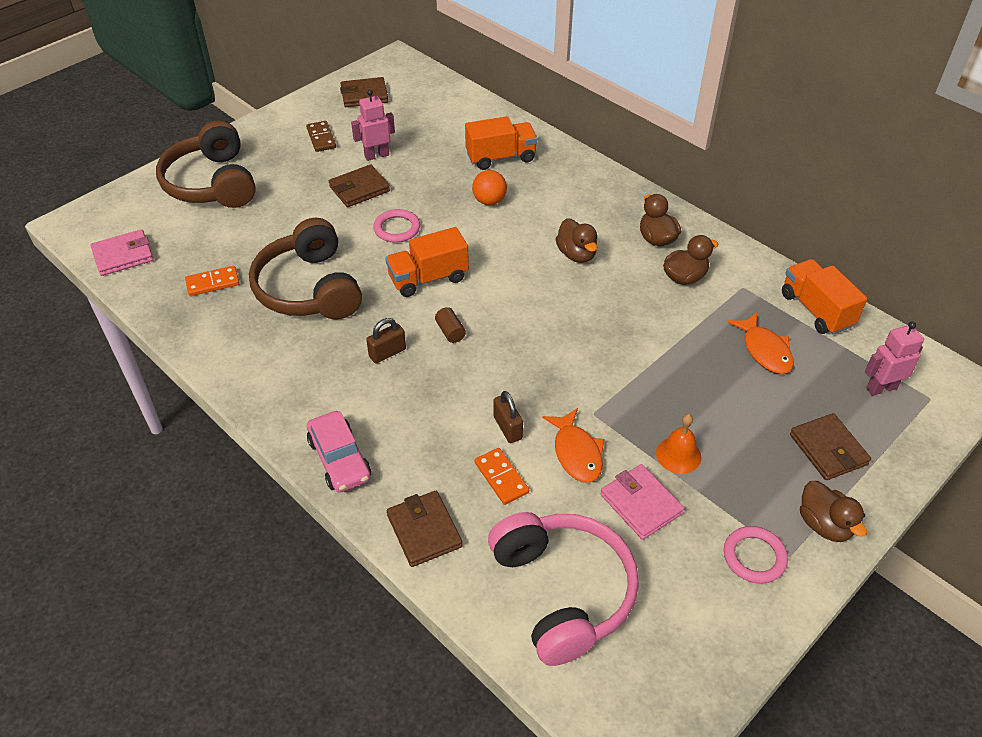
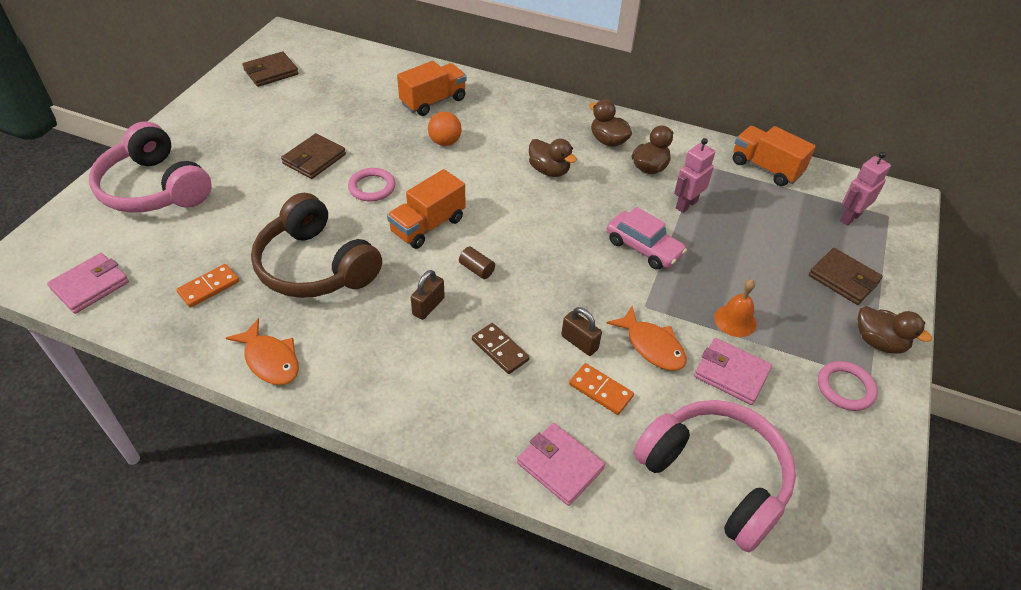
camera: 25 degrees left, 0 degrees up
brown headphones [156,120,256,208] -> pink headphones [89,121,212,213]
brown domino [306,121,336,152] -> brown domino moved to [472,323,529,374]
pink car [307,411,371,493] -> pink car moved to [607,207,687,270]
pink robot [351,90,395,161] -> pink robot moved to [674,138,715,213]
brown wallet [387,491,463,567] -> pink wallet [517,423,605,506]
orange fish [727,312,794,374] -> orange fish moved to [226,318,299,385]

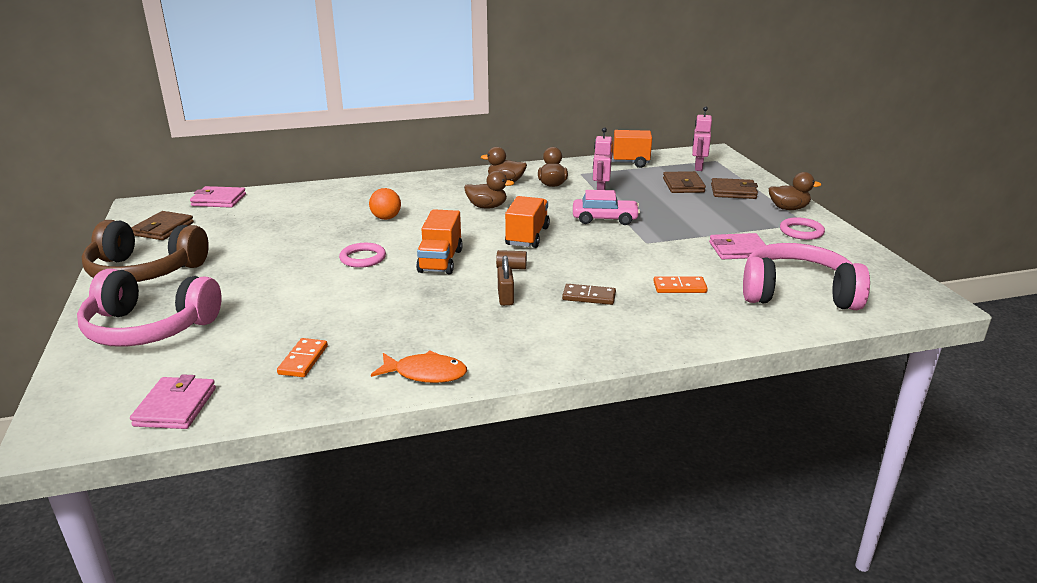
camera: 35 degrees left, 20 degrees down
brown headphones [251,193,382,298] -> brown headphones moved to [82,220,209,282]
brown wallet [281,133,346,179] -> brown wallet moved to [663,171,706,193]
orange truck [397,61,466,116] -> orange truck moved to [505,196,550,248]
pink wallet [517,423,605,506] -> pink wallet moved to [190,186,246,208]
brown padlock [561,307,602,356] -> none
orange fish [606,306,687,371] -> none
orange bell [714,279,757,337] -> none

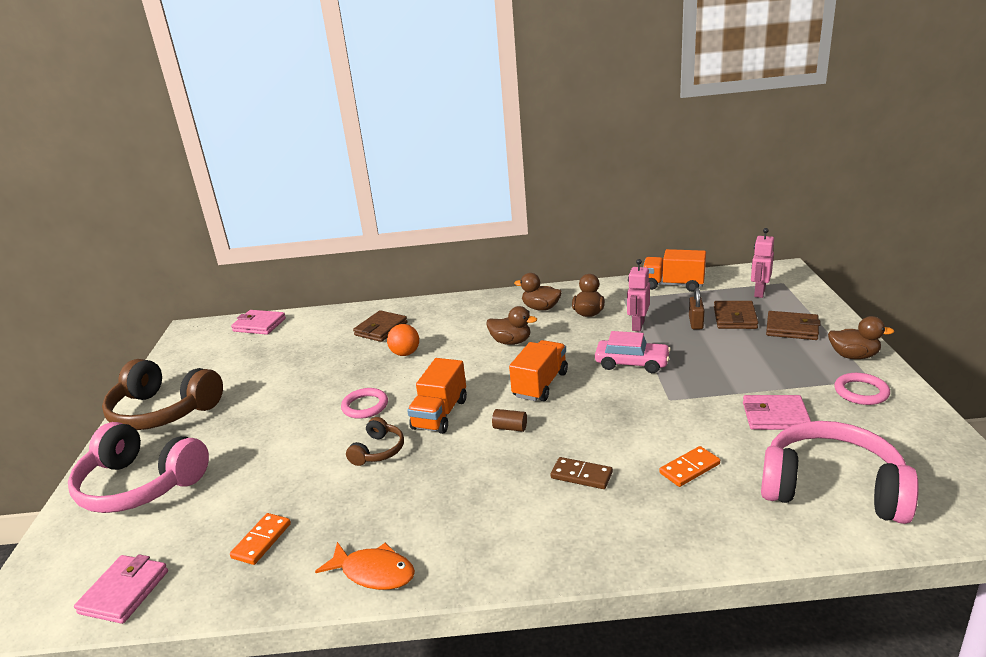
camera: 15 degrees right, 0 degrees up
brown wallet [131,211,194,240] -> brown wallet moved to [353,310,408,342]
brown padlock [498,255,514,306] -> brown padlock moved to [689,288,704,329]
orange domino [653,276,708,293] -> orange domino turned 45 degrees counterclockwise [659,446,720,487]
none -> brown headphones [346,417,404,466]

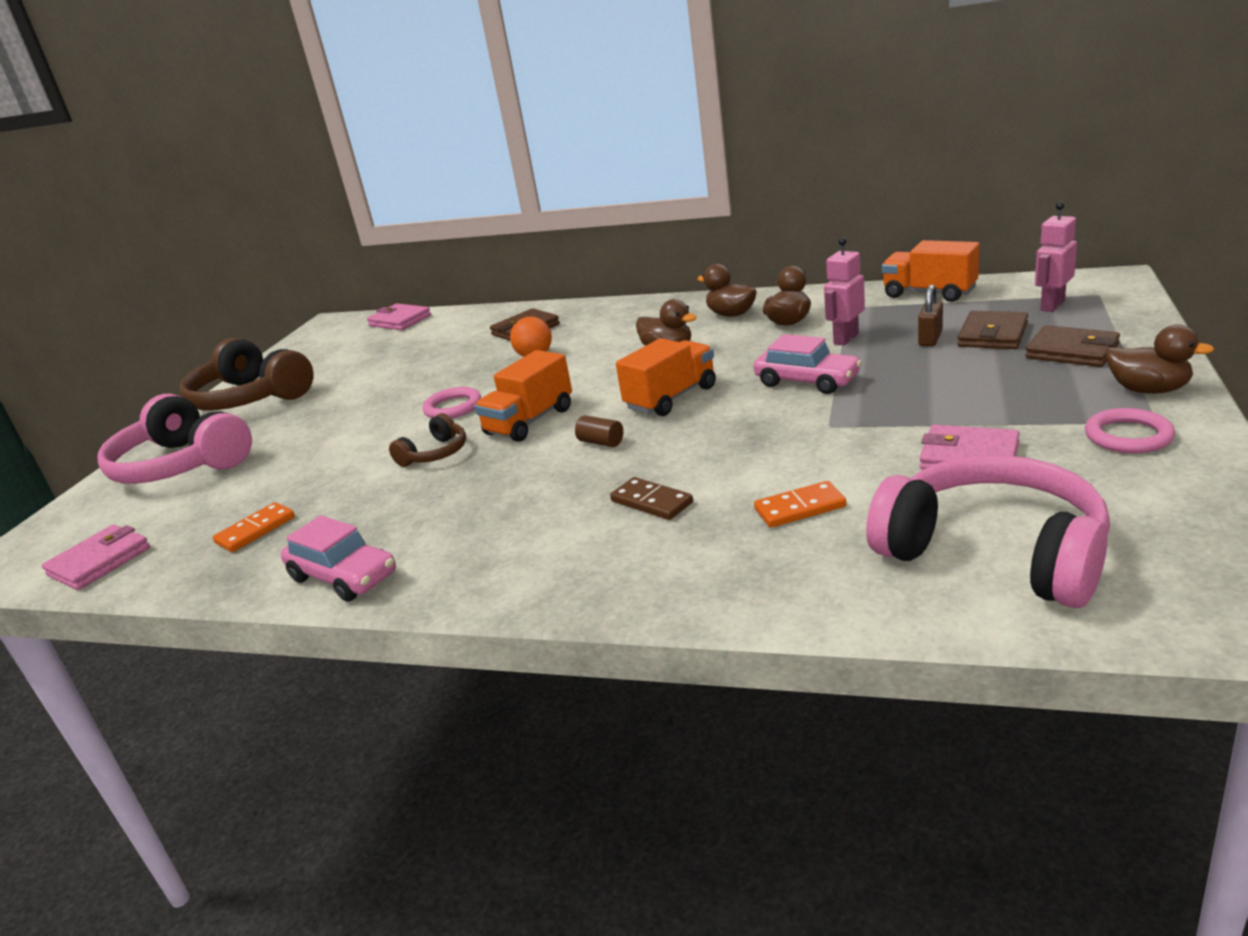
camera: 20 degrees right, 0 degrees up
orange fish [315,542,415,590] -> pink car [281,515,396,602]

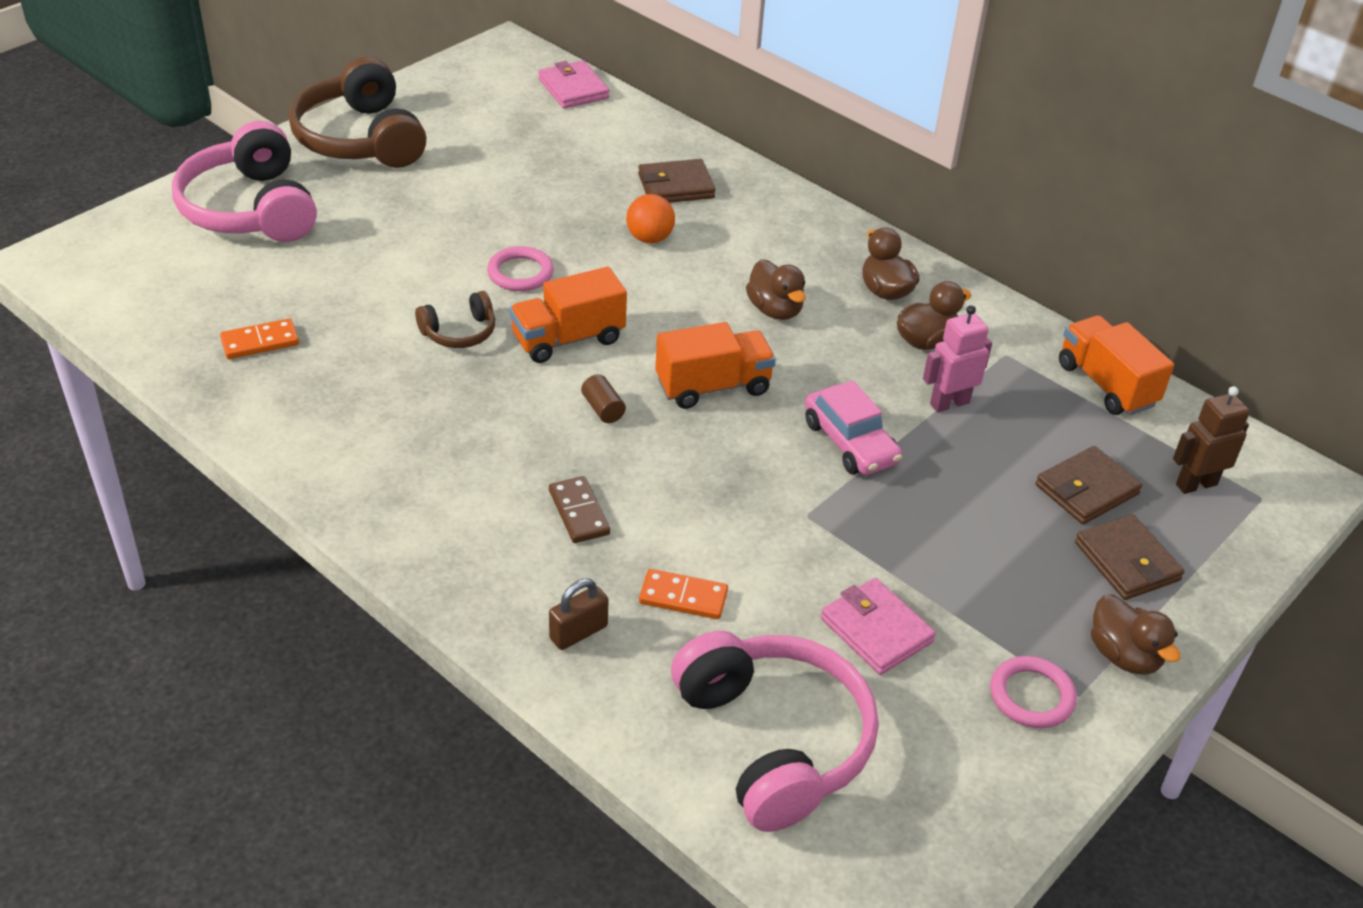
camera: 20 degrees right, 15 degrees up
pink wallet [42,525,150,590] -> none
pink car [281,515,396,602] -> none
brown padlock [918,284,943,346] -> brown padlock moved to [549,579,609,650]
pink robot [1035,202,1077,312] -> brown robot [1173,386,1250,494]

